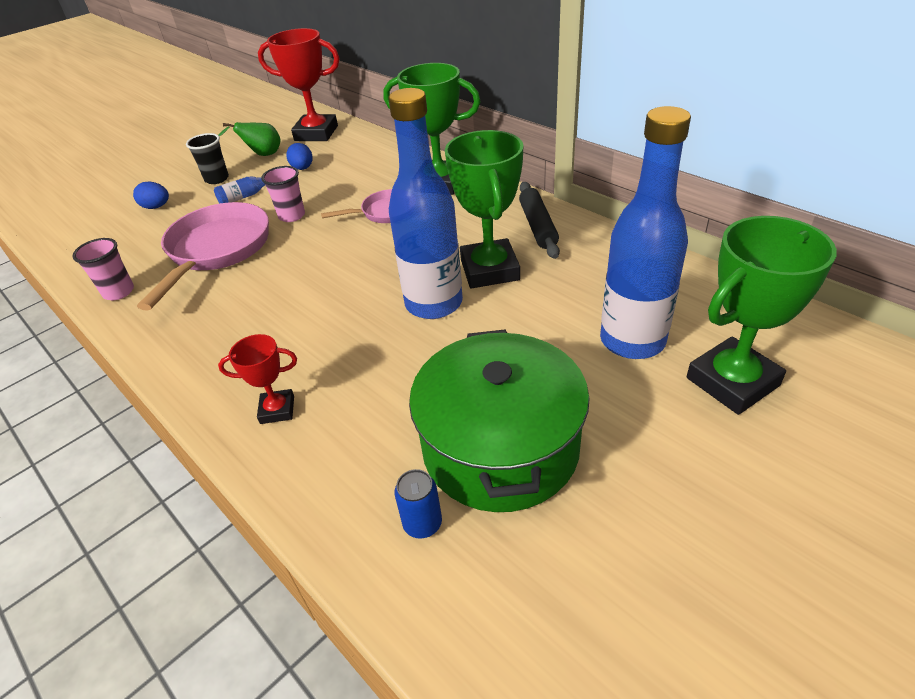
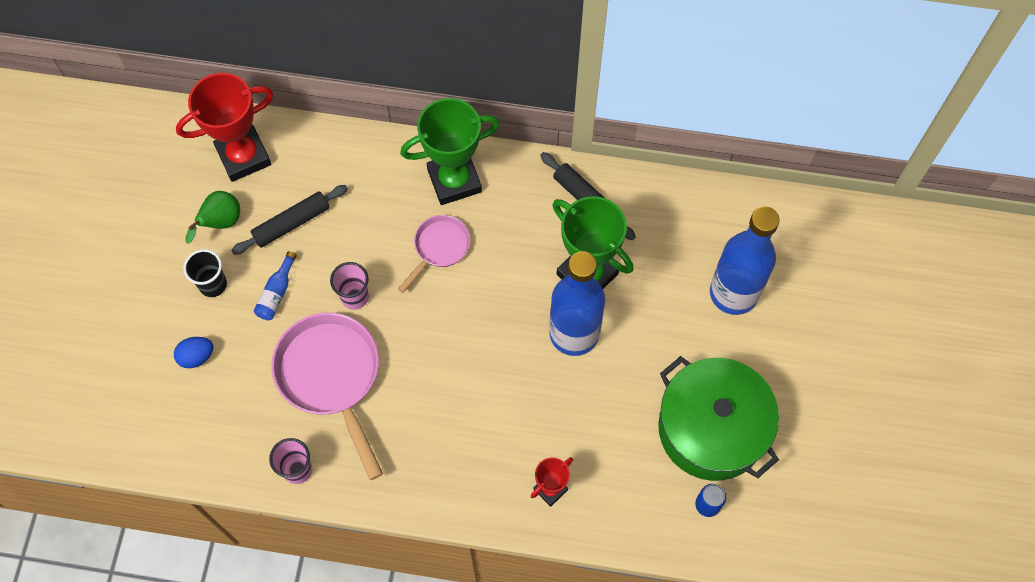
camera: 40 degrees left, 25 degrees up
blue egg [286,143,313,170] -> black rolling pin [231,185,348,255]
green trophy [687,216,837,415] -> none

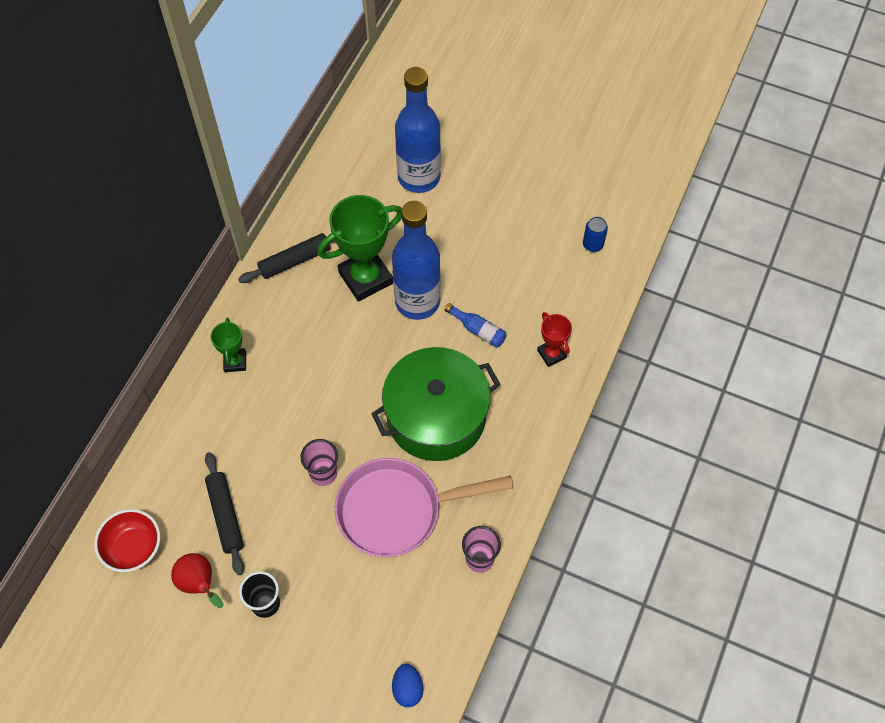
camera: 75 degrees left, 5 degrees down
blue egg [174,337,214,368] -> blue egg moved to [392,664,424,707]
red trophy [176,73,273,182] -> red bowl [94,509,160,572]
green pear [185,191,240,244] -> red pear [171,553,223,608]
blue bottle [254,251,297,320] -> blue bottle moved to [444,303,507,348]
pink pan [398,215,470,293] -> none
green trophy [400,98,500,205] -> green trophy [211,318,246,372], size x0.52
green pot [658,356,779,481] -> green pot moved to [371,347,500,461]

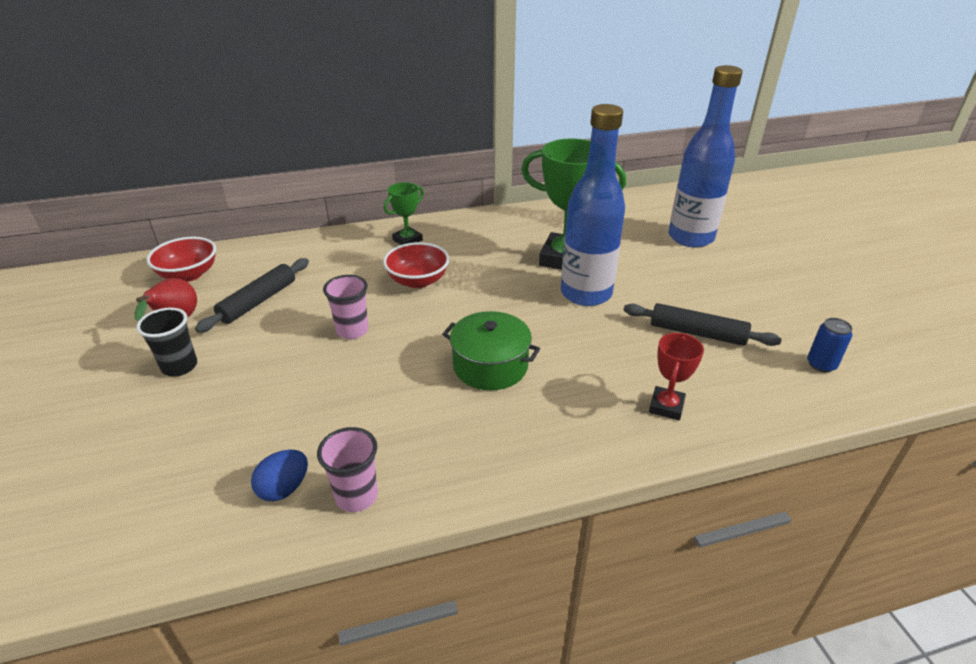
camera: 50 degrees right, 25 degrees down
black rolling pin [238,233,335,283] -> black rolling pin moved to [624,303,782,346]
pink pan [335,458,513,557] -> none
green pot [371,347,500,461] -> green pot [442,311,540,390], size x0.60
blue egg [392,664,424,707] -> blue egg moved to [251,450,308,501]
blue bottle [444,303,507,348] -> none
none -> red bowl [383,242,449,288]

